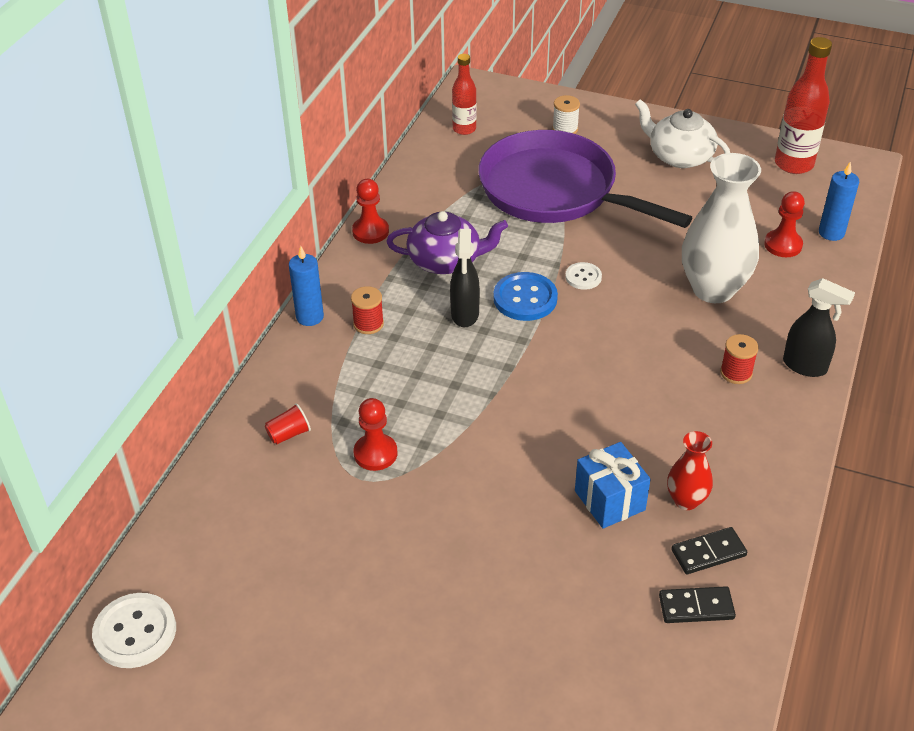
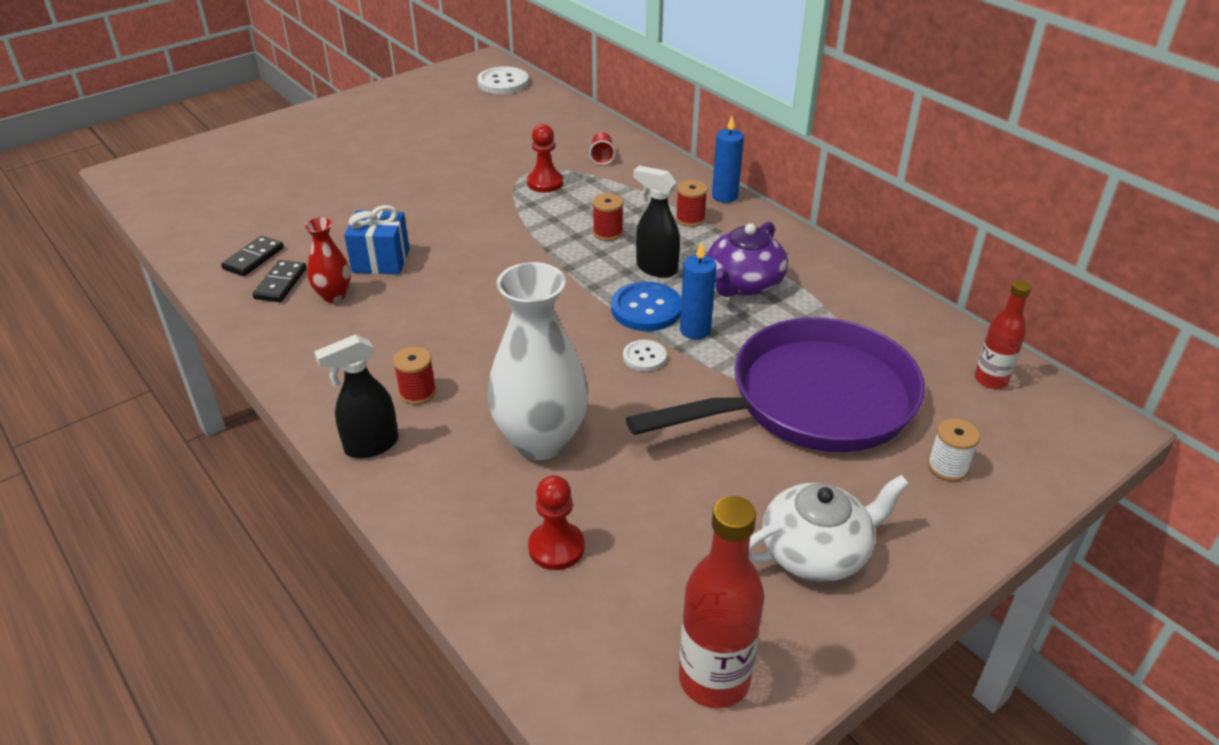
camera: 120 degrees right, 5 degrees down
red pawn [352,179,389,244] -> none
blue candle [819,162,859,241] -> blue candle moved to [680,241,716,339]
none -> red spool [593,193,623,241]

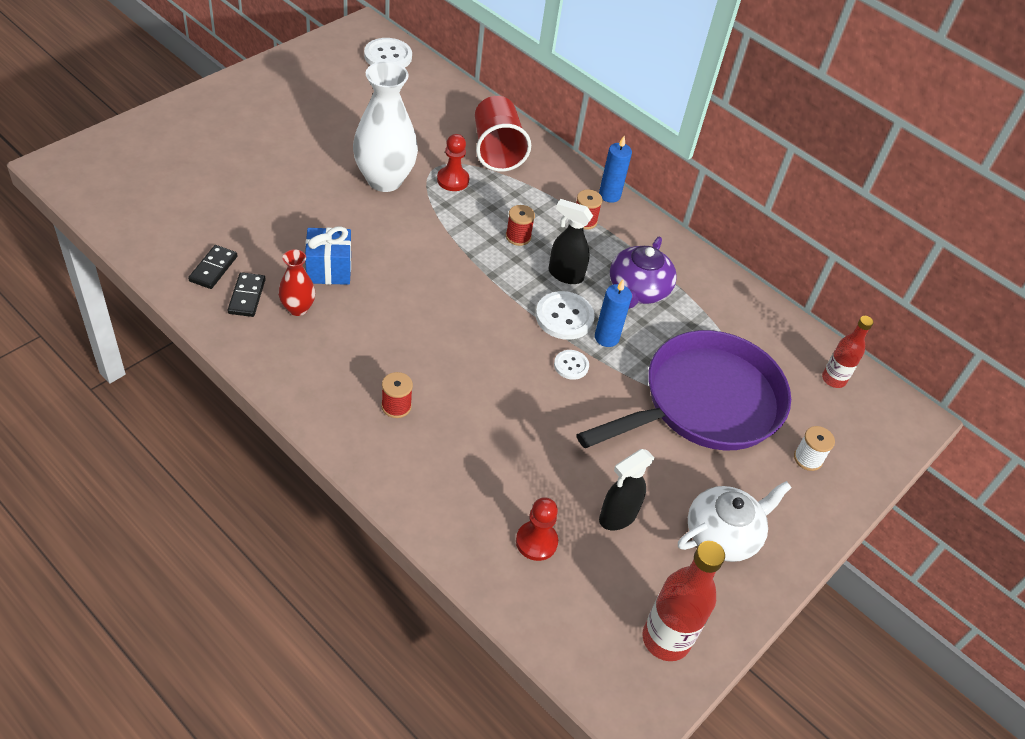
camera: 15 degrees left, 10 degrees up
black spray bottle [314,334,399,459] -> black spray bottle moved to [599,449,655,530]
white vase [487,262,588,460] -> white vase moved to [353,61,418,192]
red cup [589,132,615,165] -> red cup [475,96,531,172], size x2.37
blue button [611,282,681,331] -> white button [536,291,595,340]

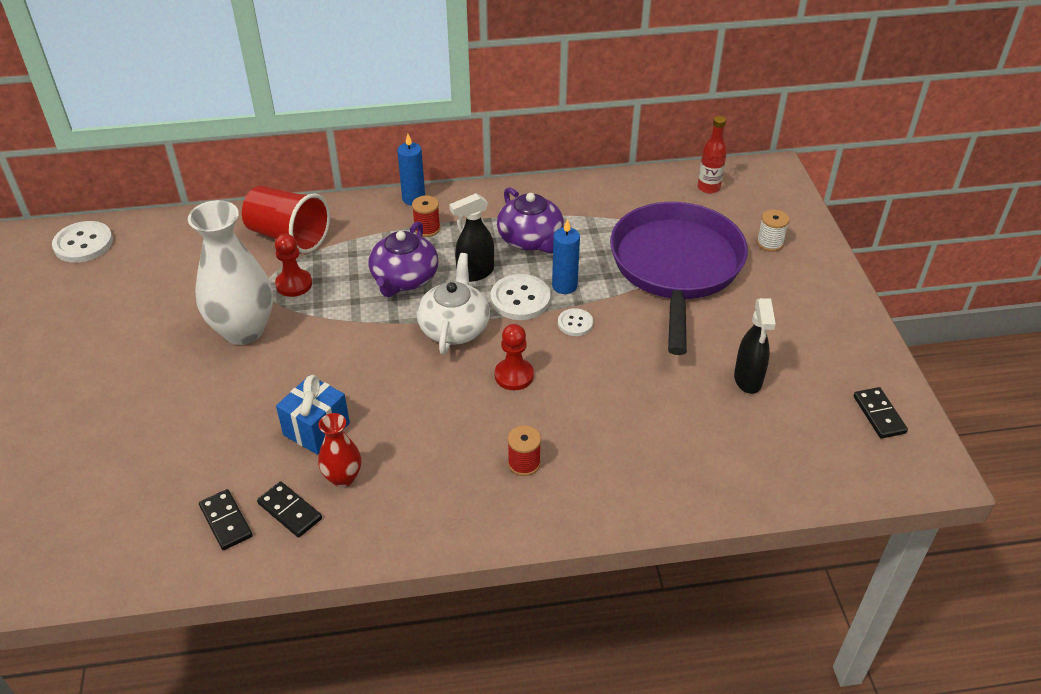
camera: 45 degrees left, 5 degrees down
red spool [506,205,535,246] -> purple teapot [369,221,438,297]
red pawn [516,497,558,561] -> red pawn moved to [495,324,534,390]
red bottle [643,541,725,661] -> black domino [853,387,908,439]
white teapot [678,481,792,562] -> white teapot moved to [416,253,490,355]

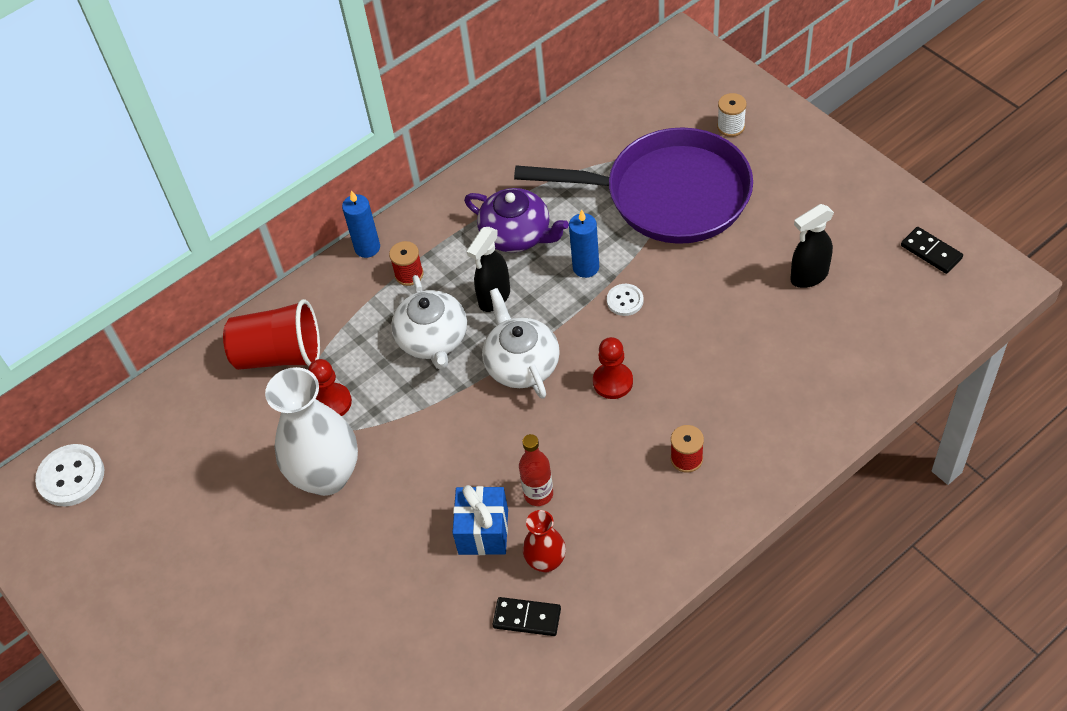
camera: 25 degrees left, 10 degrees up
black domino [199,489,253,550] -> none
purple teapot [369,221,438,297] -> white teapot [391,275,467,370]
white button [490,274,551,320] -> none
purple pan [610,202,748,355] -> purple pan turned 120 degrees clockwise [514,127,753,244]
red bottle [698,116,727,194] -> red bottle moved to [519,434,553,506]
black spray bottle [734,298,776,394] -> black spray bottle turned 90 degrees clockwise [790,204,834,288]

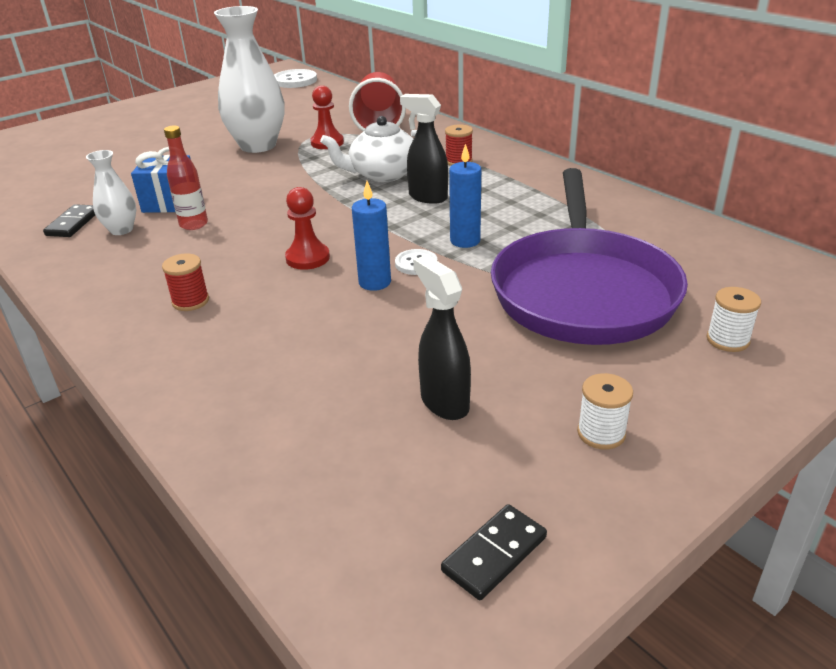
camera: 85 degrees right, 20 degrees down
blue candle [342,190,380,258] -> blue candle moved to [352,181,391,291]
purple teapot [464,188,569,253] -> none
white teapot [482,288,560,399] -> none
red vase [523,510,566,572] -> white vase [86,150,136,235]
none -> white spool [577,373,633,449]

